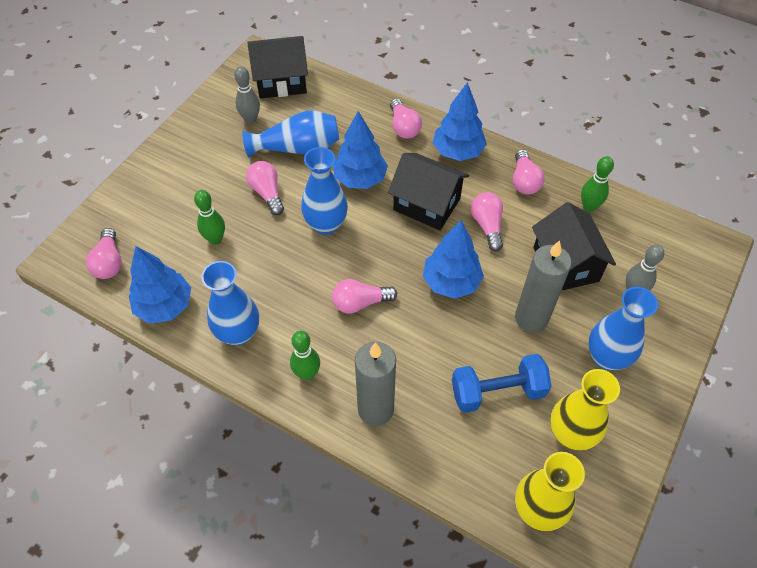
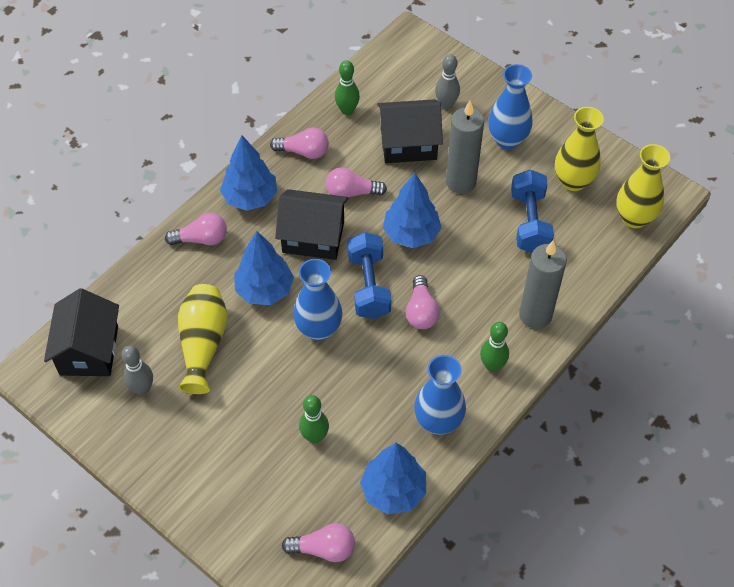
camera: 80 degrees left, 0 degrees up
blue vase [242,110,339,157] -> yellow vase [178,284,227,394]
pink light bulb [246,161,284,215] -> none
black house [388,153,469,230] -> black house turned 60 degrees clockwise [275,189,348,260]
none -> blue dumbbell [348,232,391,319]

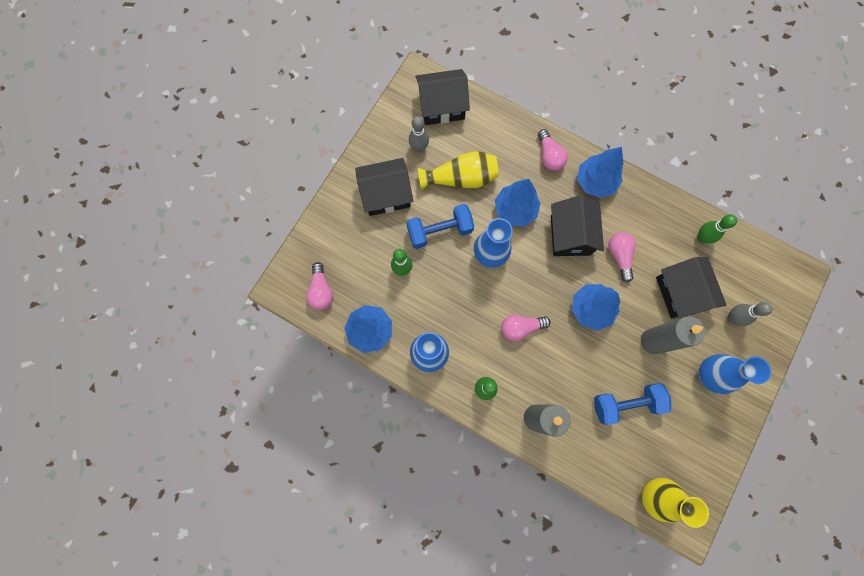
camera: 80 degrees right, 20 degrees up
pink light bulb [270,128,329,159] -> none
blue dumbbell [348,232,391,319] -> blue dumbbell moved to [406,204,474,249]
yellow vase [555,107,604,191] -> none
none -> black house [355,158,413,216]

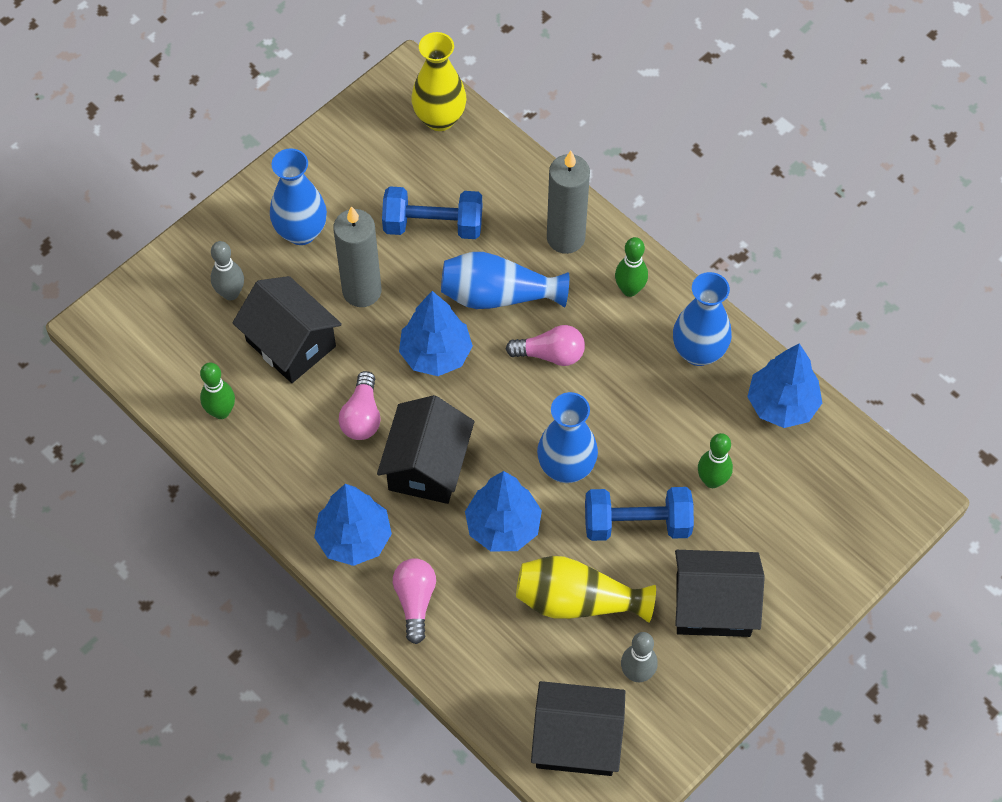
camera: 165 degrees left, 15 degrees down
pink light bulb [306,262,333,310] -> none
black house [656,257,726,318] -> black house turned 45 degrees counterclockwise [232,276,342,383]
none -> blue vase [441,252,569,309]

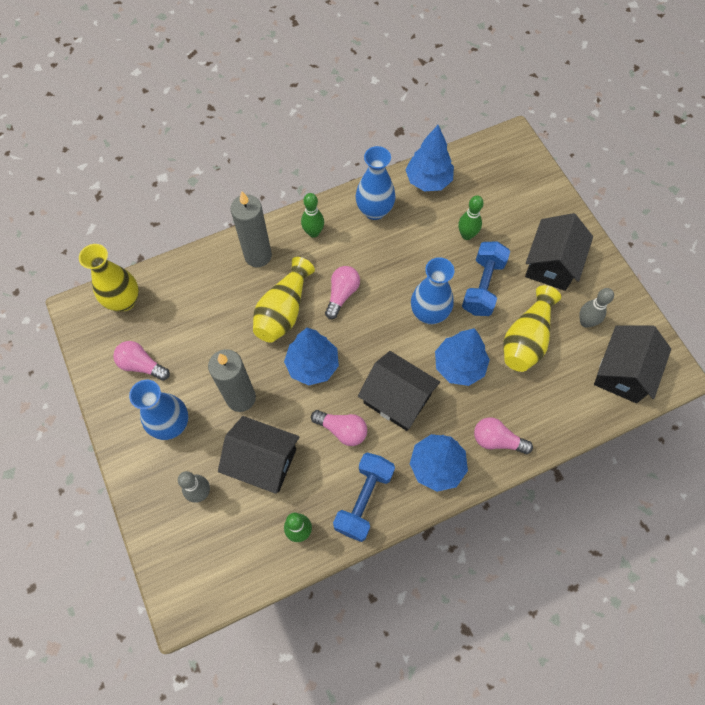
camera: 70 degrees left, 5 degrees up
black house [232,276,342,383] -> black house turned 45 degrees clockwise [218,416,299,494]
blue dumbbell [382,187,482,239] -> blue dumbbell moved to [333,452,395,542]
blue vase [441,252,569,309] -> yellow vase [253,257,315,343]
none -> pink light bulb [113,341,170,381]

